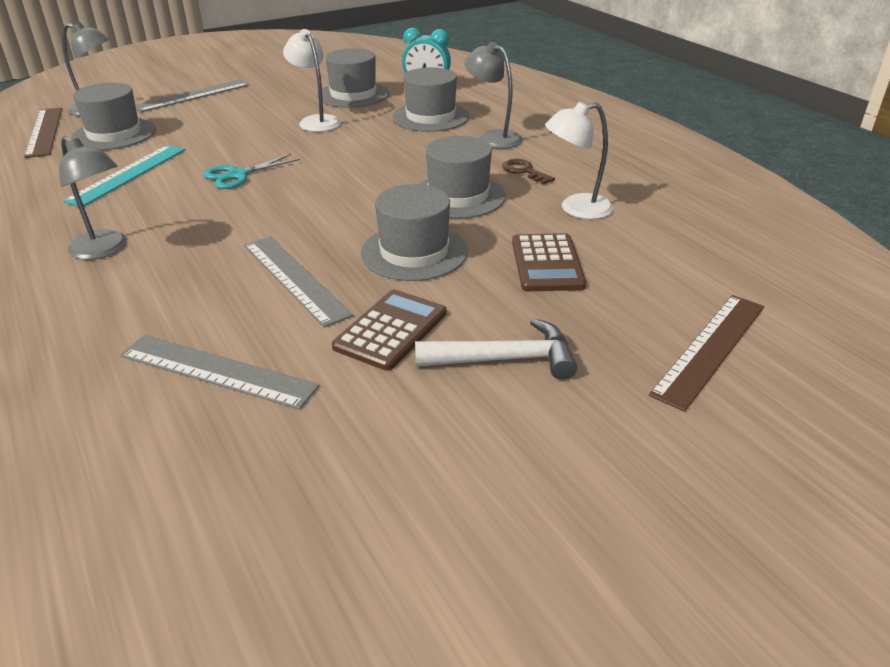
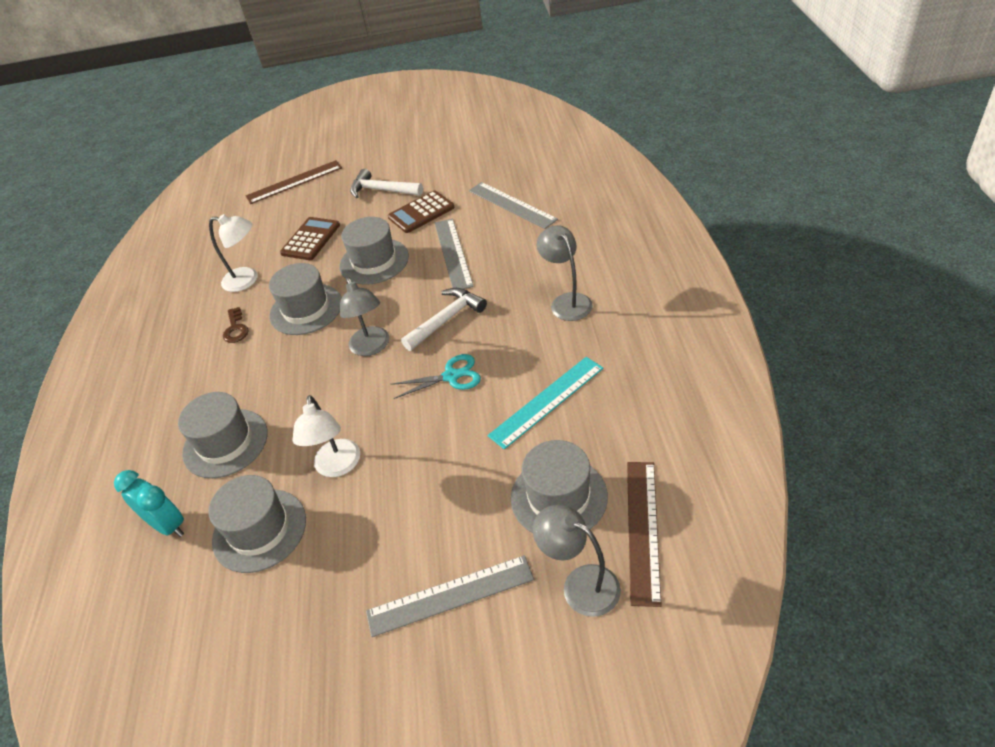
camera: 150 degrees left, 10 degrees up
grey lamp [464,42,522,149] -> grey lamp moved to [340,277,389,356]
none -> white hammer [401,288,487,351]

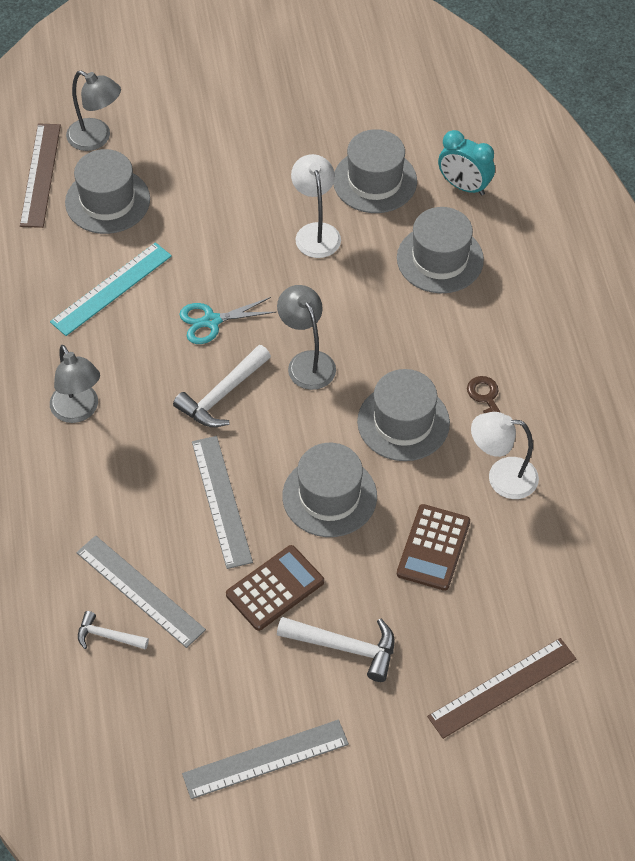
camera: 170 degrees right, 10 degrees up
grey ruler [366,555,534,637] -> grey ruler moved to [182,720,349,799]
none -> white hammer [78,611,149,650]

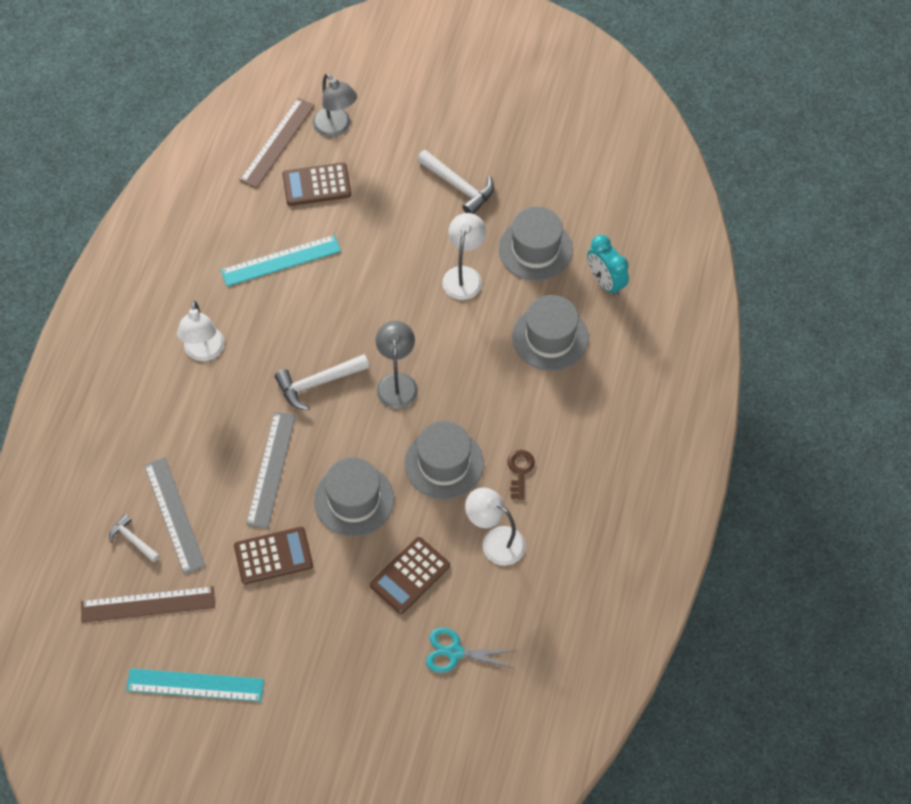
camera: 25 degrees right, 5 degrees up
grey lamp [50,345,100,423] -> white lamp [177,301,225,361]
grey hat [65,149,150,234] -> brown calculator [282,163,351,206]
turquoise scissors [179,297,276,344] -> turquoise scissors moved to [426,627,517,673]
grey ruler [182,720,349,799] -> turquoise ruler [126,668,264,702]
white hammer [277,617,395,682] -> white hammer moved to [417,150,494,214]
brown ruler [427,638,576,739] -> brown ruler moved to [81,586,215,623]

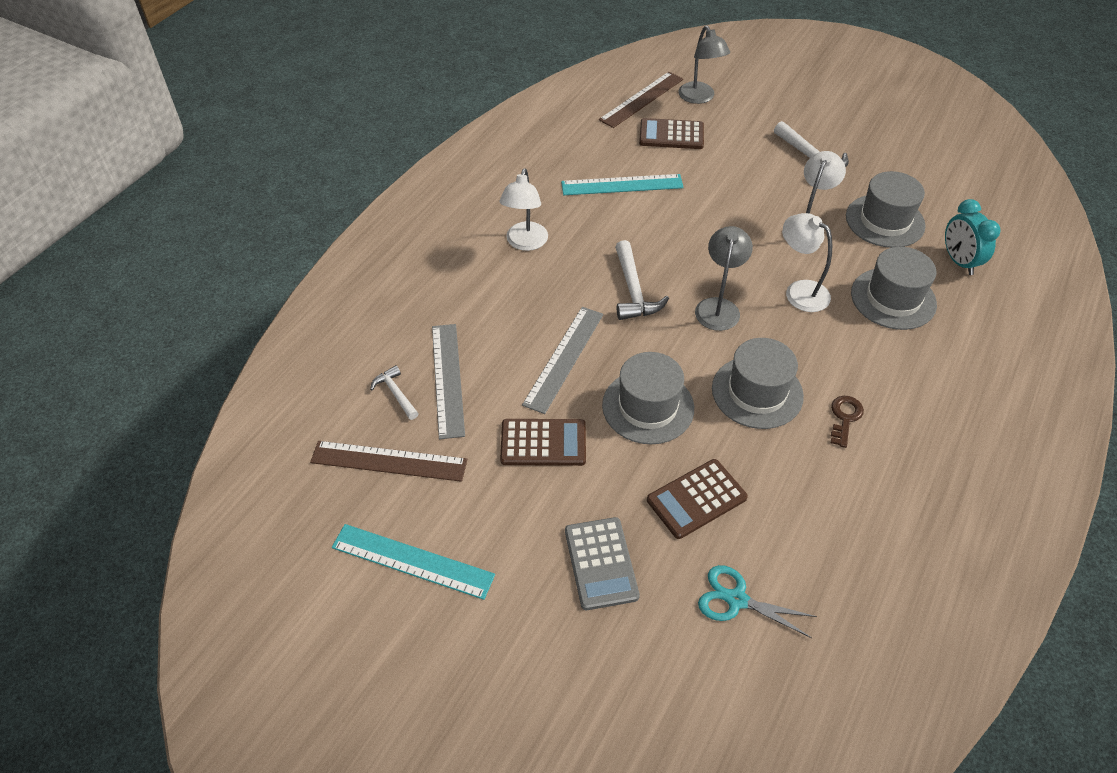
camera: 15 degrees right, 10 degrees down
white hammer [275,354,369,410] -> white hammer turned 90 degrees counterclockwise [615,240,669,320]
white lamp [465,487,526,566] -> white lamp moved to [783,213,832,312]
none -> grey calculator [565,517,640,610]

